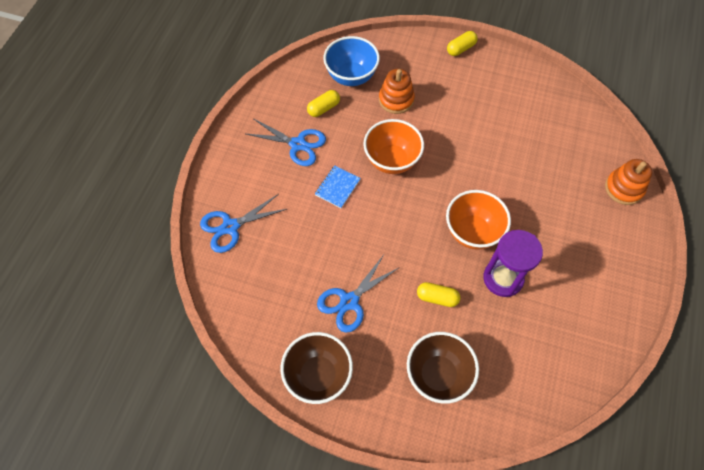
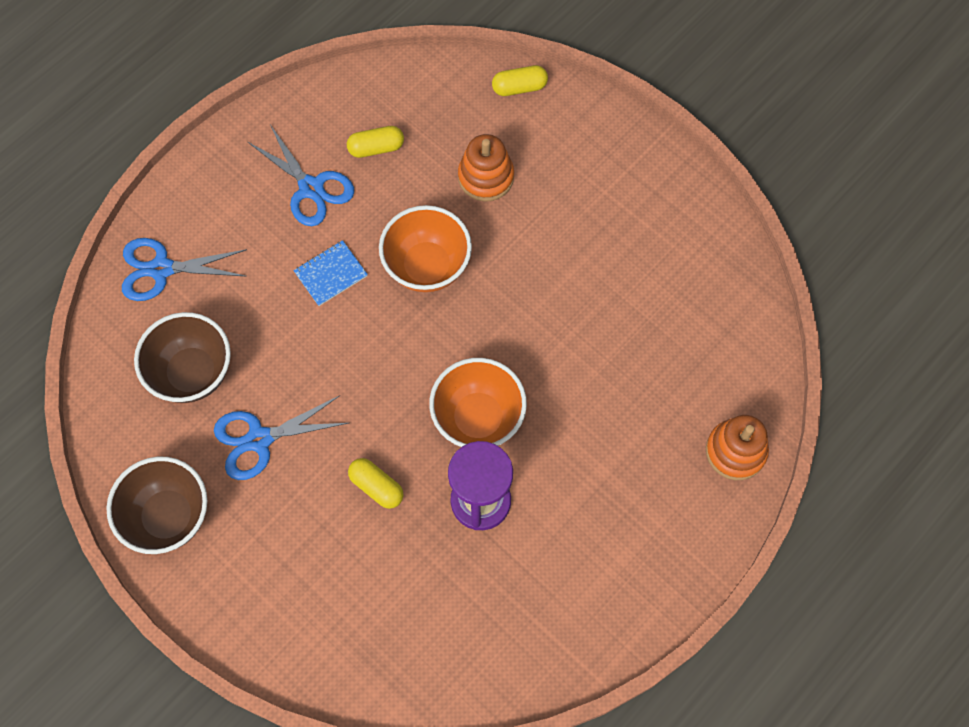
camera: 25 degrees right, 5 degrees up
blue bowl [323,36,380,86] -> none
brown bowl [407,332,479,404] -> brown bowl moved to [134,312,231,403]
yellow capsule [447,31,478,56] -> yellow capsule moved to [492,65,548,96]

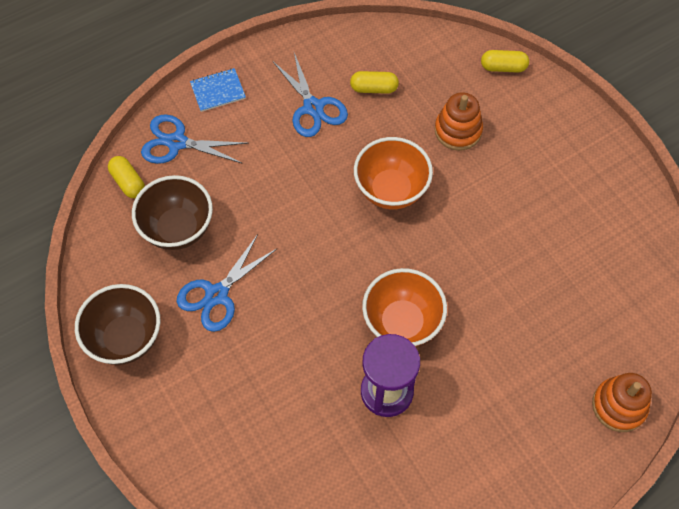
camera: 15 degrees right, 5 degrees down
blue scissors [214,395,348,480] -> blue scissors turned 45 degrees counterclockwise [176,234,278,332]
blue notebook [293,240,368,306] -> blue notebook moved to [190,68,246,112]
yellow capsule [348,458,404,509] -> yellow capsule moved to [108,156,145,198]

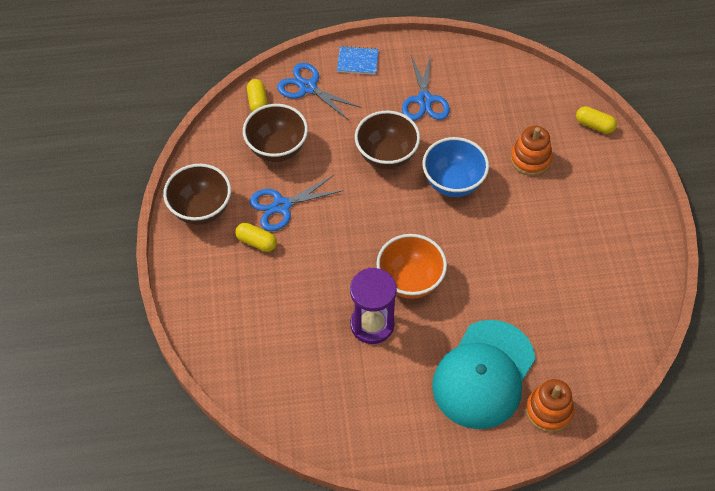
camera: 25 degrees right, 5 degrees down
yellow capsule [350,71,399,94] -> yellow capsule moved to [235,223,277,252]
orange bowl [354,137,433,210] -> blue bowl [422,137,489,197]
none -> brown bowl [355,111,420,169]
none -> turquoise cap [432,320,536,429]

